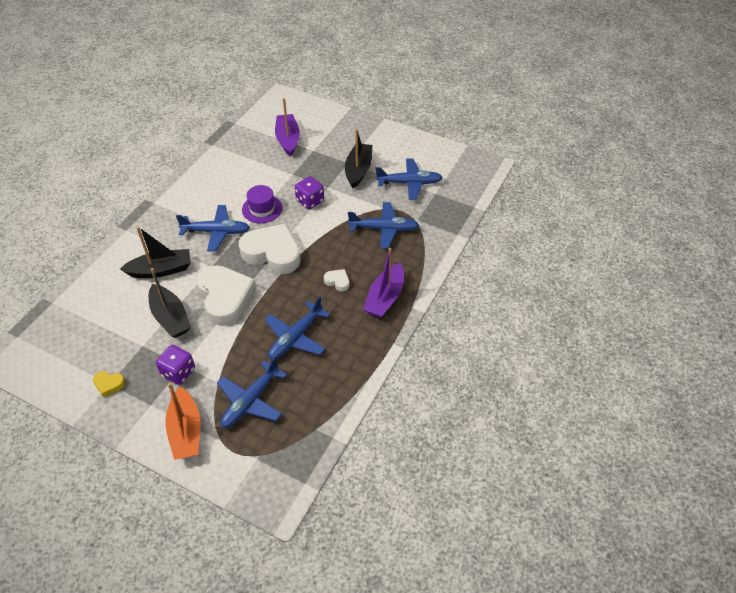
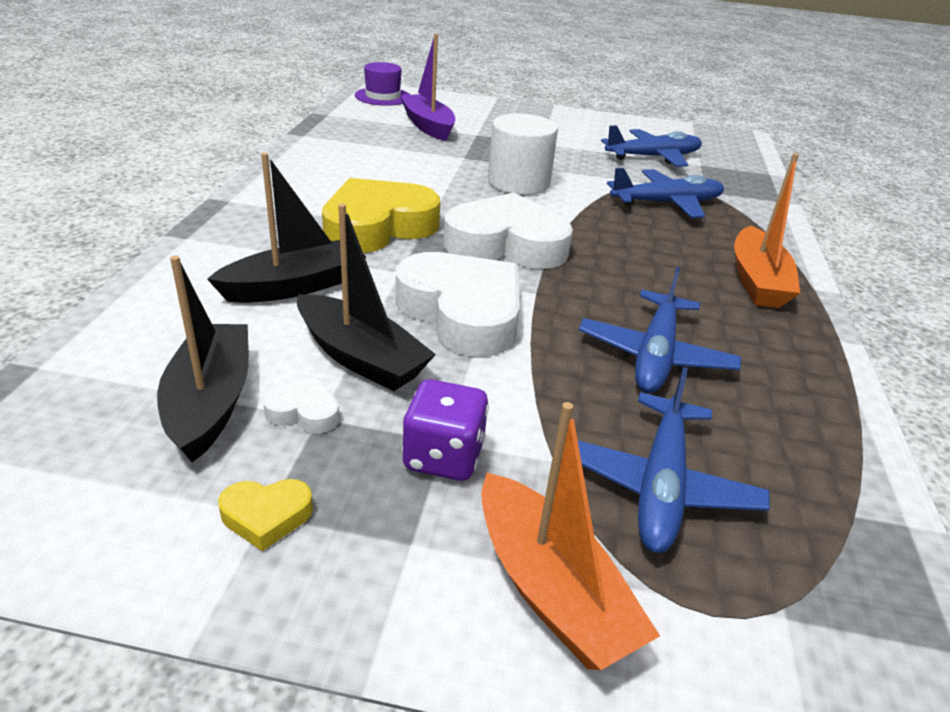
camera: 20 degrees left, 15 degrees down
blue plane [176,205,250,252] -> yellow heart [322,178,440,253]
purple hat [242,185,282,223] -> purple hat moved to [355,62,410,106]
purple dice [295,176,324,209] -> white cylinder [488,114,558,195]
white heart [324,269,349,291] -> white heart moved to [263,377,340,434]
black boat [345,129,372,188] -> black boat moved to [157,256,249,462]
purple boat [363,248,404,318] -> orange boat [734,153,800,308]

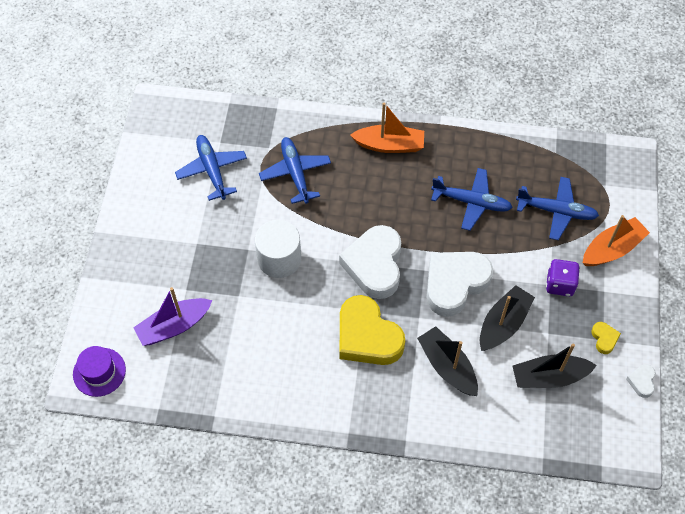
camera: 90 degrees left, 25 degrees up
white heart [263,377,340,434] -> white heart moved to [626,364,656,398]

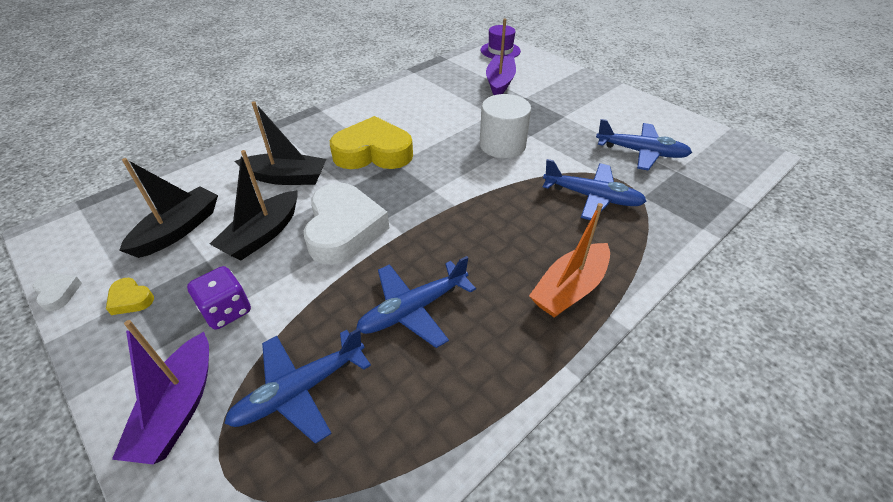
camera: 130 degrees right, 15 degrees down
white heart [339,225,401,299] -> none
black boat [480,285,535,351] -> black boat turned 45 degrees clockwise [210,150,298,260]
orange boat [583,215,650,266] -> purple boat [112,320,209,464]

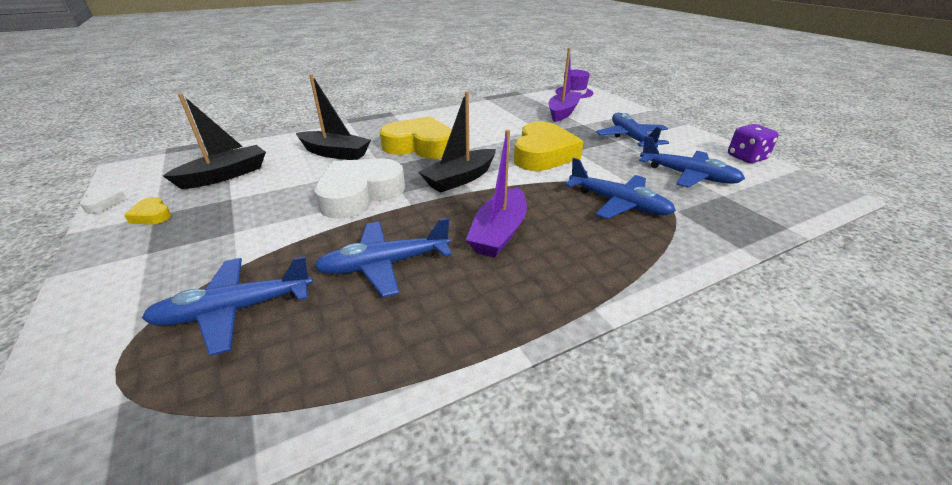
camera: 15 degrees right, 10 degrees down
purple boat [112,320,209,464] -> purple boat moved to [466,130,527,258]
purple dice [187,266,251,330] -> purple dice moved to [728,124,779,163]
black boat [210,150,298,260] -> black boat moved to [419,91,496,193]
white heart [304,182,389,265] -> white heart turned 150 degrees counterclockwise [314,159,405,219]
white cylinder [480,94,531,158] -> yellow heart [514,122,584,171]
orange boat [529,203,610,318] -> none
none -> blue plane [596,113,669,147]

